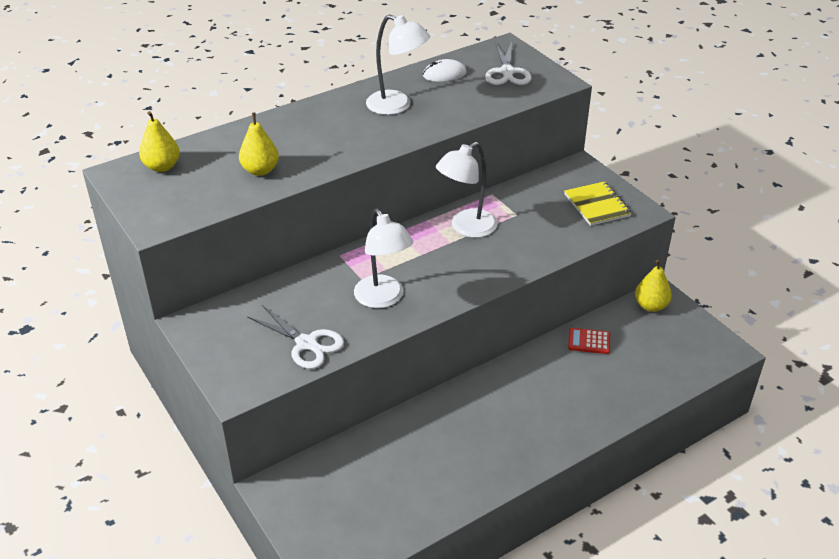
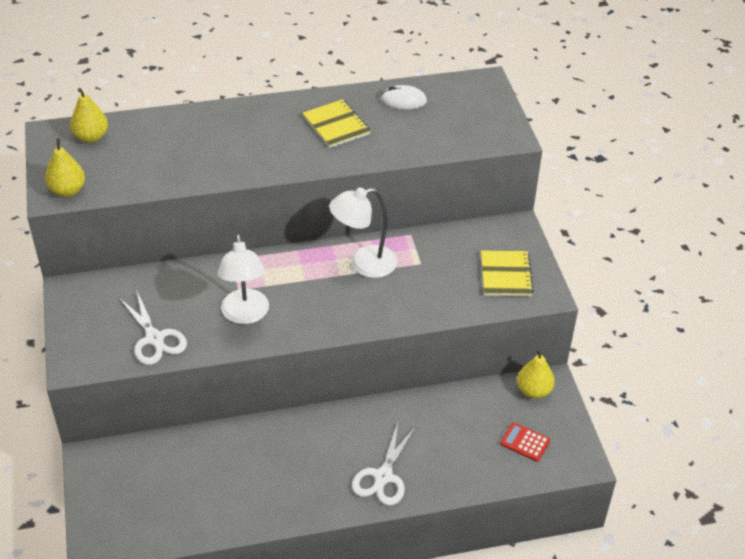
camera: 20 degrees right, 5 degrees up
yellow pear [239,112,279,176] -> yellow pear moved to [45,138,85,197]
white lamp [366,15,430,115] -> yellow notebook [303,99,370,148]
white scissors [485,42,531,85] -> white scissors moved to [352,423,416,505]
red calculator [568,328,610,354] -> red calculator moved to [500,422,550,462]

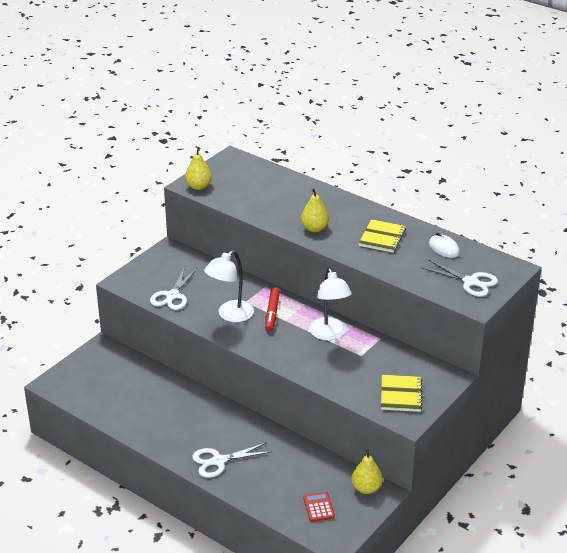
camera: 50 degrees right, 10 degrees down
yellow pear [70,88,108,143] -> yellow pear moved to [301,188,329,232]
white lamp [329,187,397,278] -> white lamp turned 135 degrees counterclockwise [309,268,352,340]
yellow notebook [481,250,534,296] -> yellow notebook turned 45 degrees counterclockwise [381,375,423,412]
none -> red marker [265,287,280,332]
none -> white scissors [421,259,498,297]

